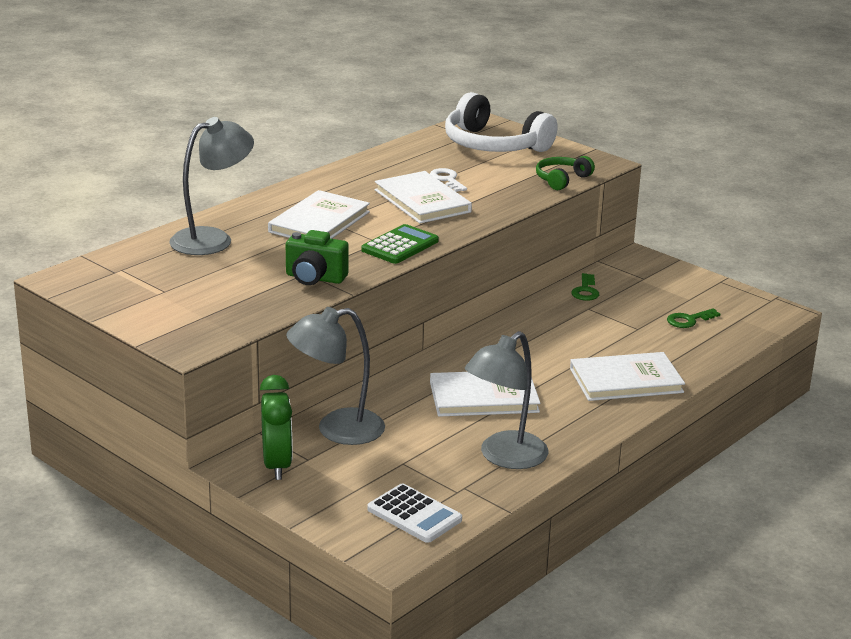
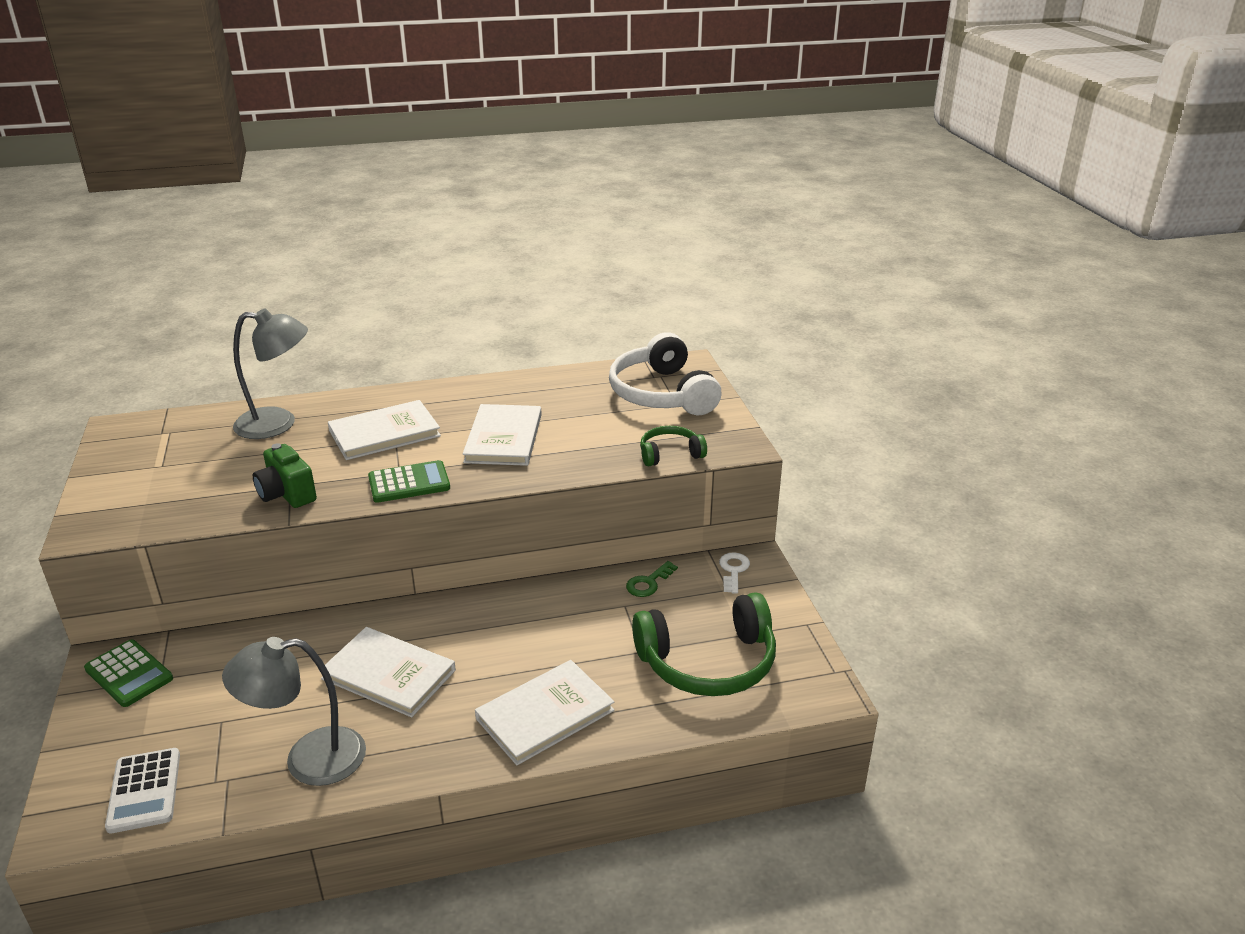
camera: 35 degrees right, 5 degrees up
green clock [260,375,293,480] -> green calculator [84,640,173,707]
grey lamp [286,307,385,445] -> none
white key [430,168,467,192] -> white key moved to [719,552,750,594]
white book [570,352,685,401] -> white book turned 60 degrees counterclockwise [475,660,614,765]
green key [667,309,720,328] -> green headphones [632,592,776,696]

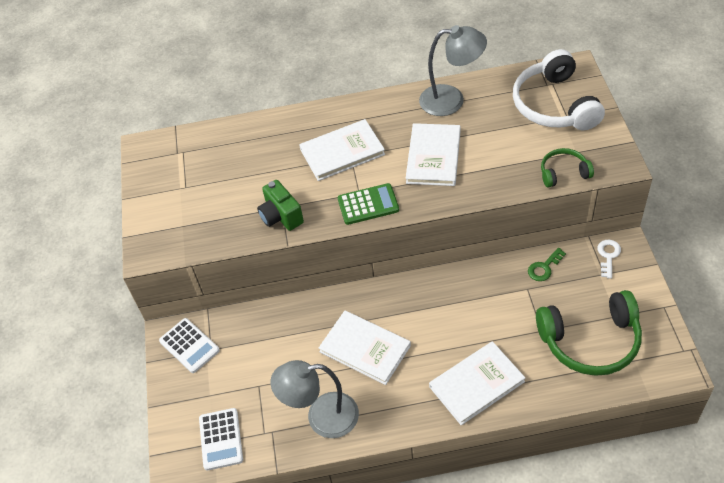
camera: 10 degrees right, 20 degrees up
green calculator [84,640,173,707] -> white calculator [159,318,220,373]
grey lamp [233,308,308,439] -> grey lamp moved to [419,25,487,116]

